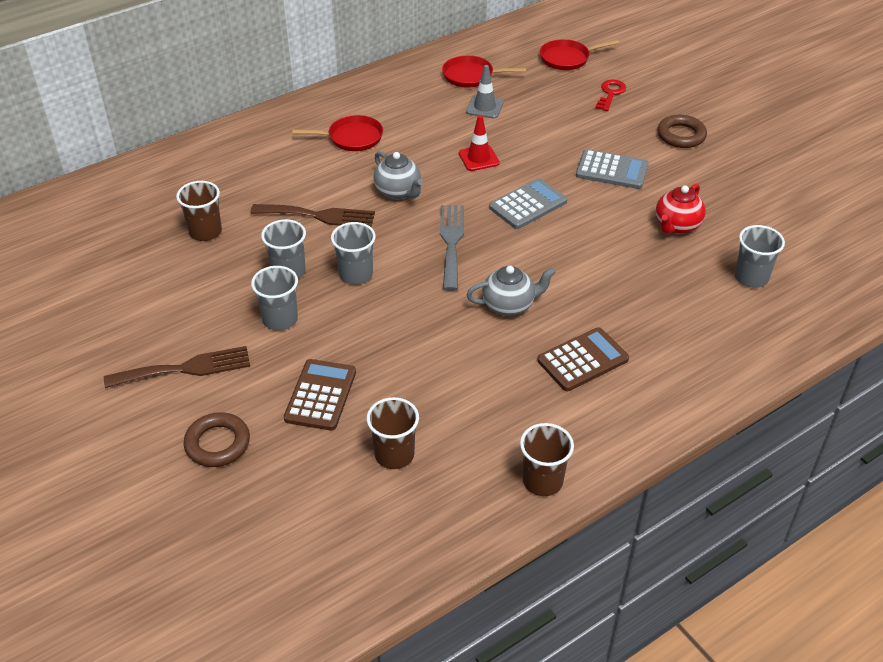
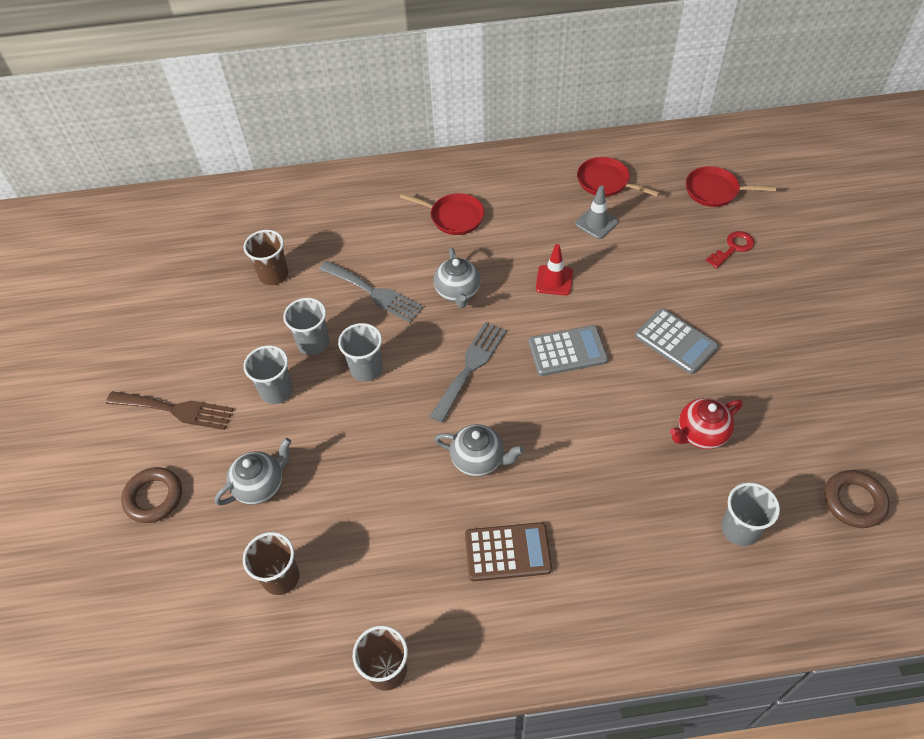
camera: 30 degrees right, 10 degrees up
brown fork [250,204,375,227] -> grey fork [319,261,424,323]
brown calculator [284,359,356,431] -> grey teapot [215,438,291,506]
brown ring [657,115,707,148] -> brown ring moved to [824,470,890,528]

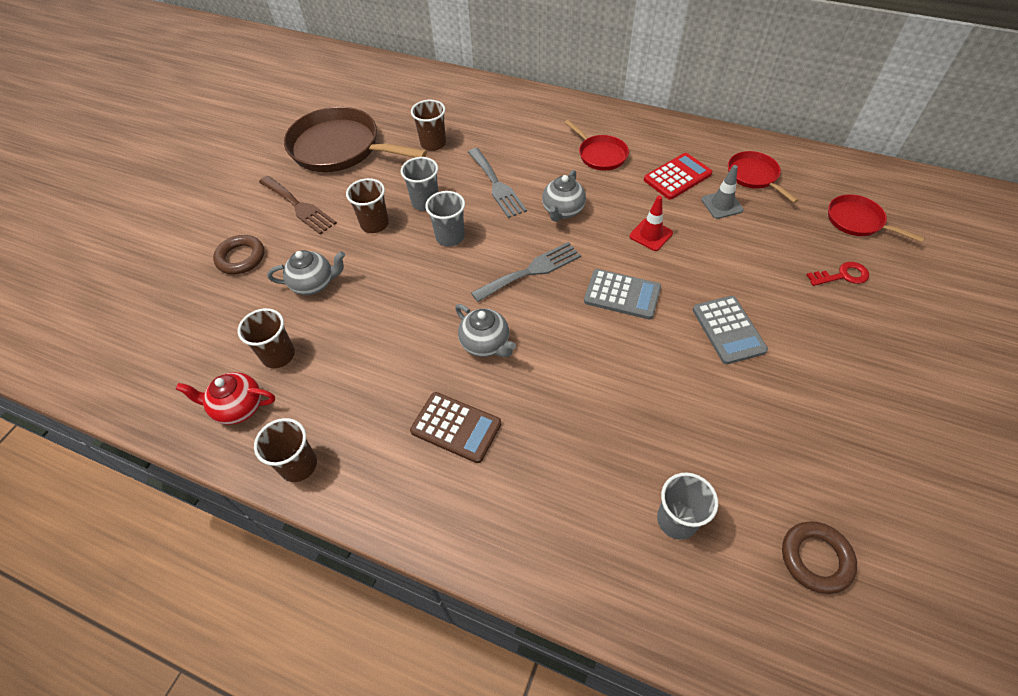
camera: 30 degrees right, 0 degrees up
grey cup [244,345,293,404] -> brown cup [346,178,389,233]
red teapot [670,398,743,449] -> red teapot moved to [176,372,275,425]
none -> brown pan [284,107,427,172]
none -> red calculator [644,153,712,200]

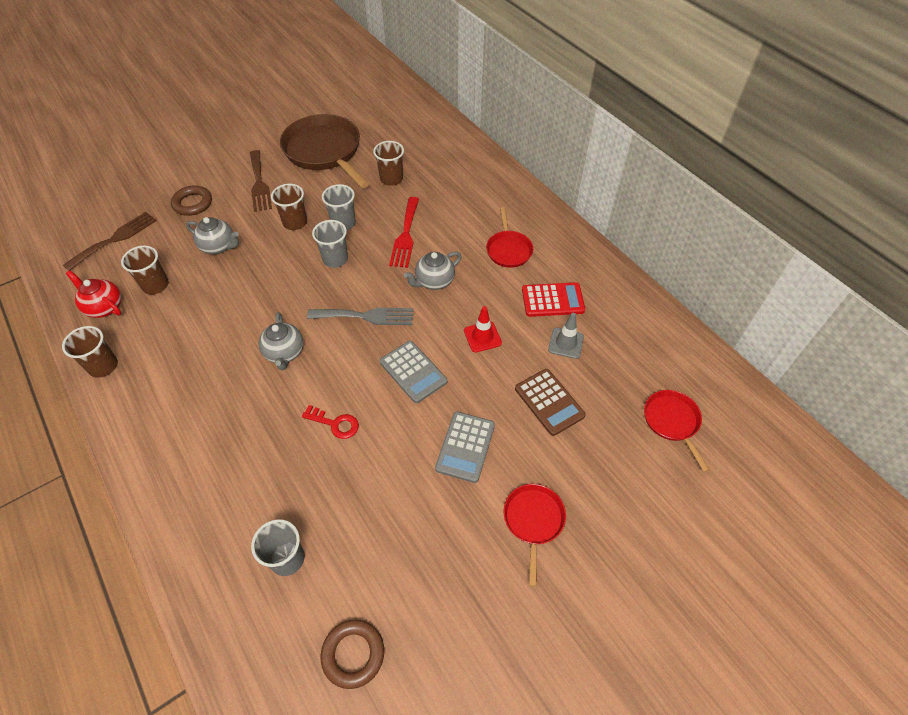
camera: 30 degrees right, 0 degrees up
brown calculator [410,392,501,463] -> brown calculator moved to [515,369,586,436]
grey fork [468,148,527,218] -> red fork [389,197,419,268]
red pan [728,151,798,203] -> red pan moved to [504,484,566,587]
red key [807,262,869,286] -> red key moved to [302,405,359,439]
none -> brown fork [63,212,157,271]

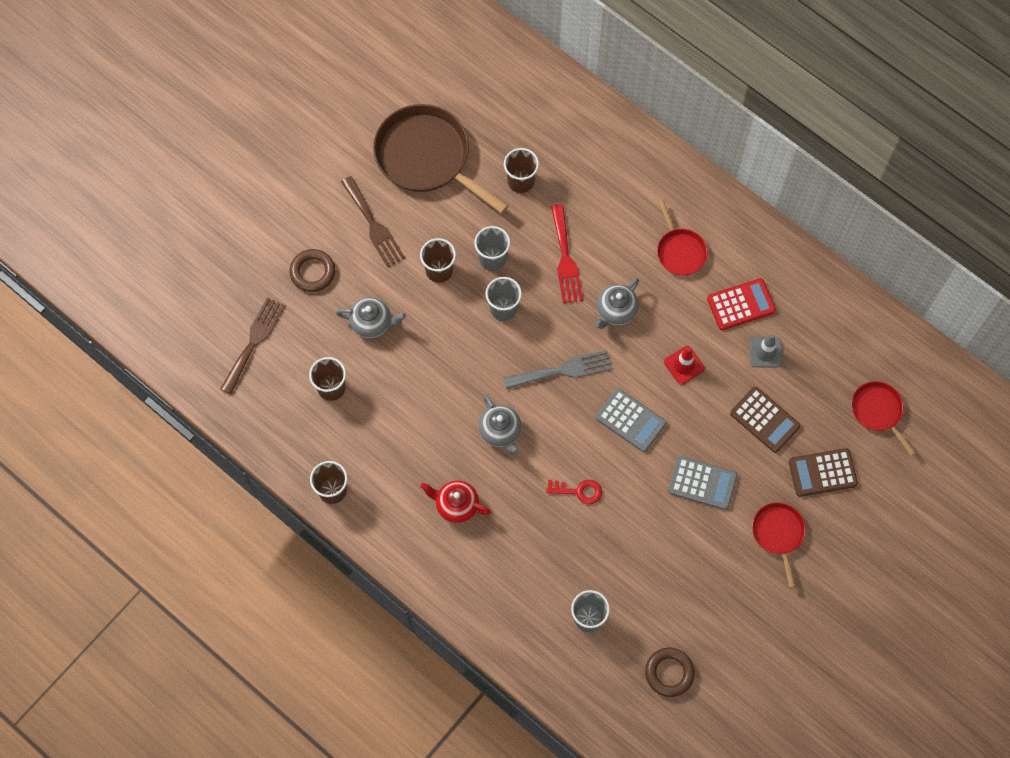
camera: 15 degrees left, 15 degrees up
red teapot [66,270,121,318] -> red teapot moved to [420,480,491,524]
grey calculator [435,412,495,483] -> grey calculator turned 75 degrees counterclockwise [668,456,738,510]
none -> brown calculator [789,448,858,497]

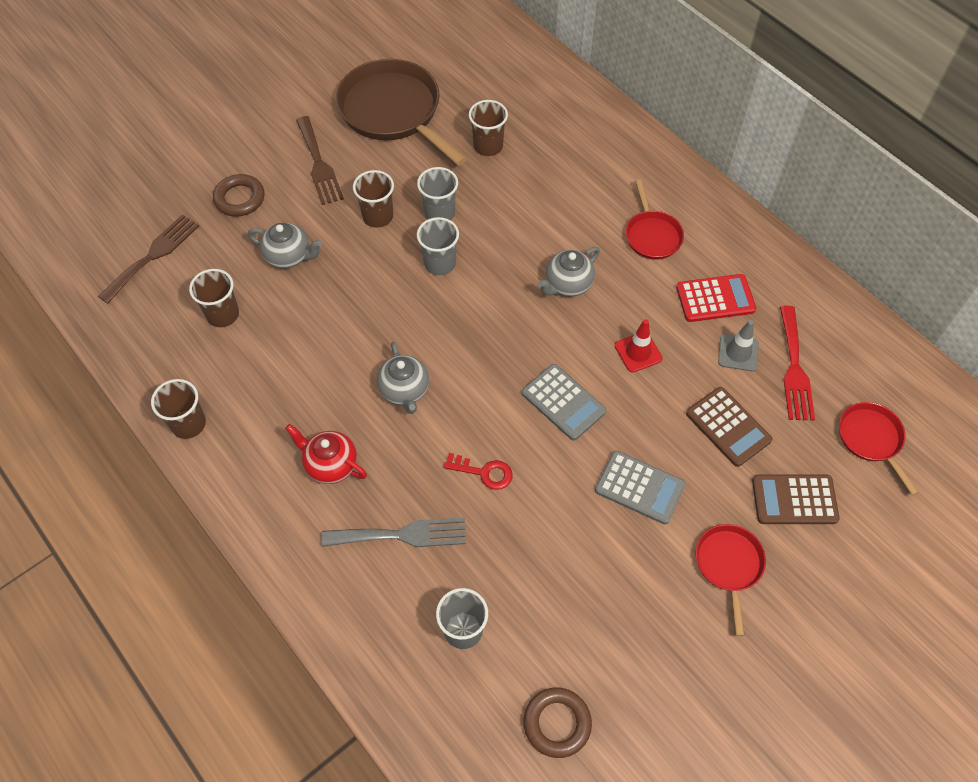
camera: 10 degrees right, 10 degrees down
grey fork [503,350,612,389] -> grey fork moved to [322,518,466,547]
red fork [551,204,583,303] -> red fork moved to [780,306,815,421]

